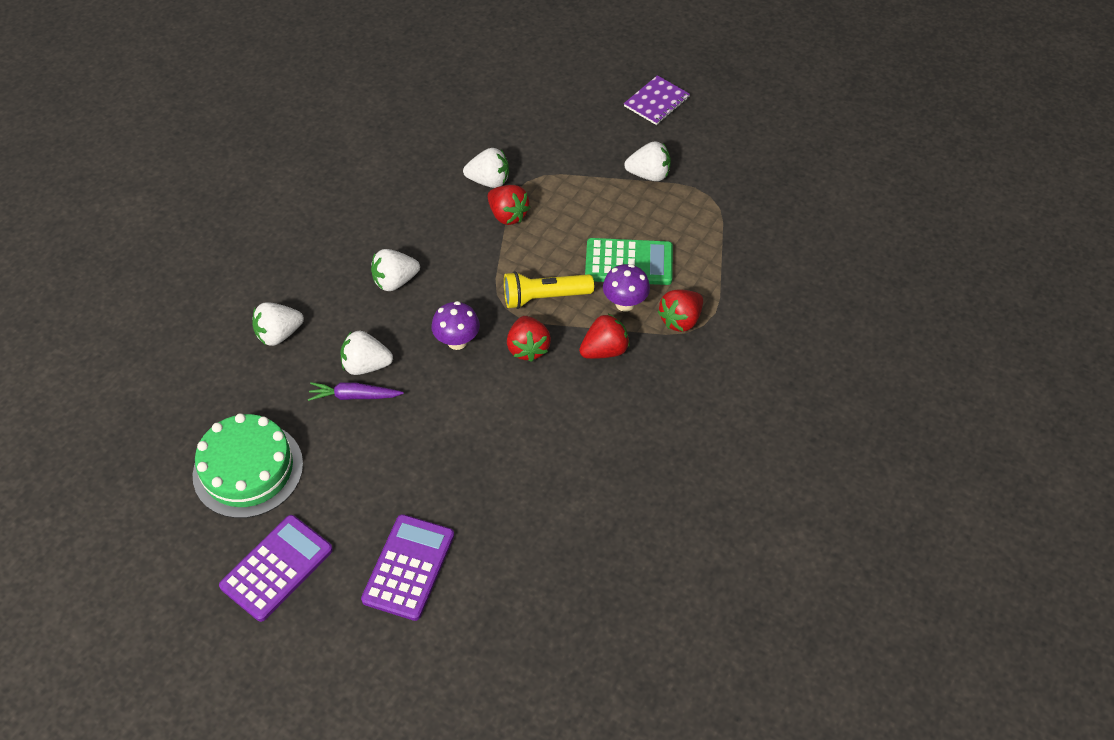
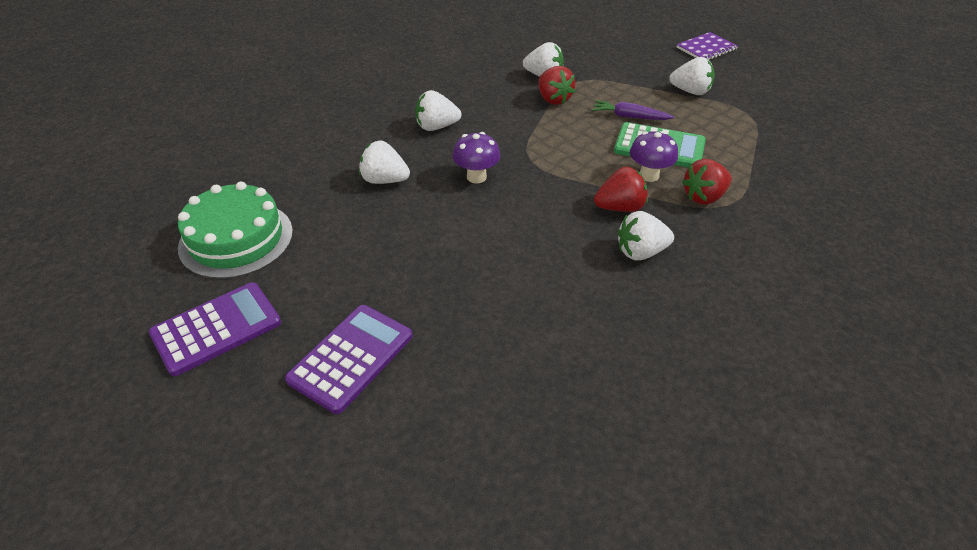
camera: 15 degrees right, 10 degrees down
white strawberry [252,302,304,346] -> white strawberry moved to [618,211,674,260]
purple carrot [308,382,404,401] -> purple carrot moved to [592,100,674,120]
yellow flashlight [504,271,594,309] -> none
red strawberry [507,316,551,362] -> none

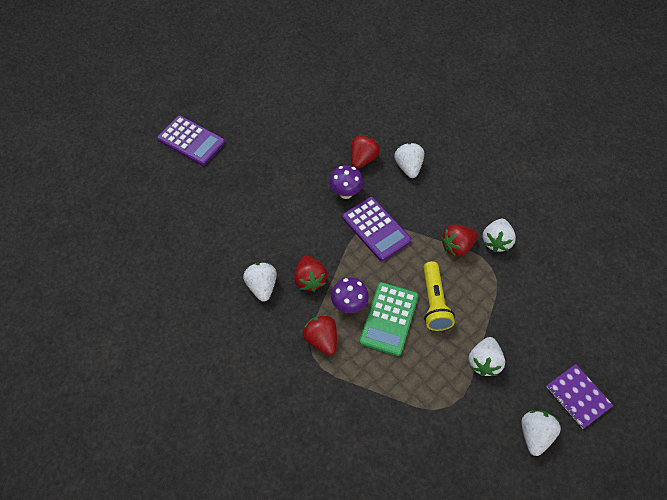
camera: 90 degrees right, 15 degrees up
purple calculator [149,282,281,376] -> purple calculator moved to [342,197,411,261]
green cake [178,182,293,279] -> none
white strawberry [359,141,410,184] -> white strawberry moved to [521,411,561,456]
purple carrot [592,100,674,120] -> yellow flashlight [424,261,455,331]
none -> red strawberry [351,135,380,169]

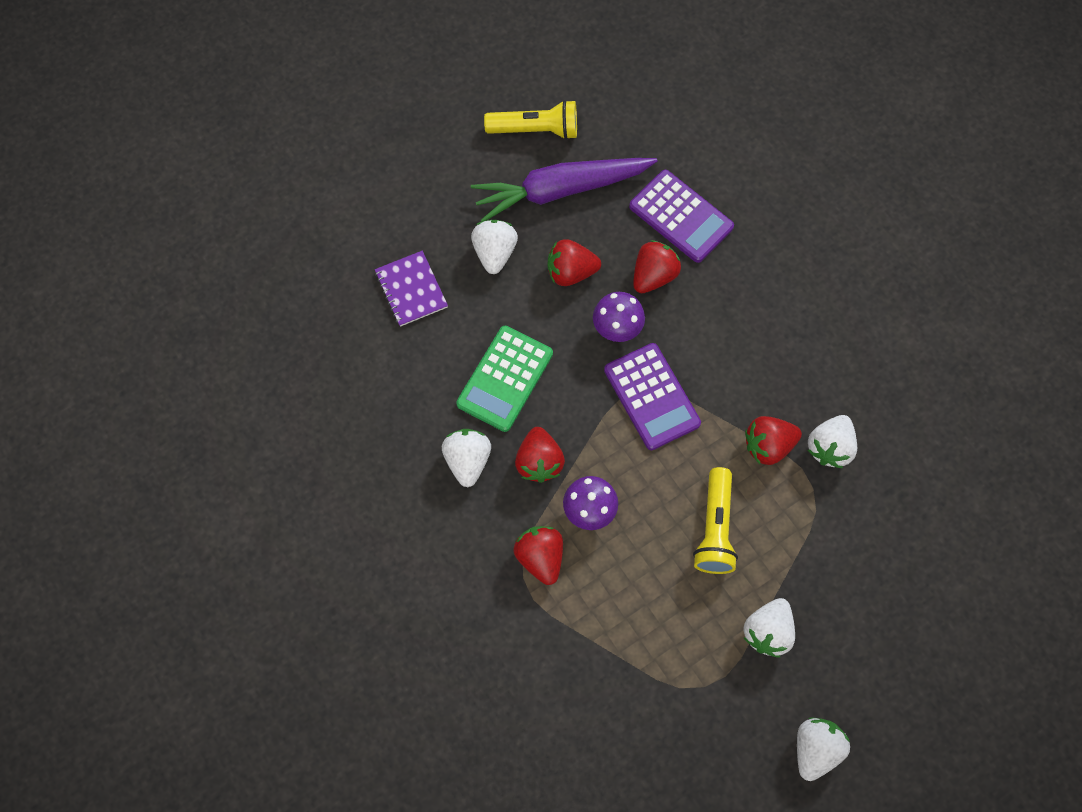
camera: 10 degrees right, 10 degrees up
purple calculator [157,115,225,166] -> purple calculator moved to [629,170,734,263]
green calculator [359,282,419,356] -> green calculator moved to [456,326,553,432]
white strawberry [394,143,424,178] -> white strawberry moved to [471,220,518,274]
purple notebook [546,364,613,429] -> purple notebook moved to [375,251,448,327]
none -> purple carrot [471,158,658,222]
none -> yellow flashlight [484,100,577,140]
none -> red strawberry [548,239,601,286]

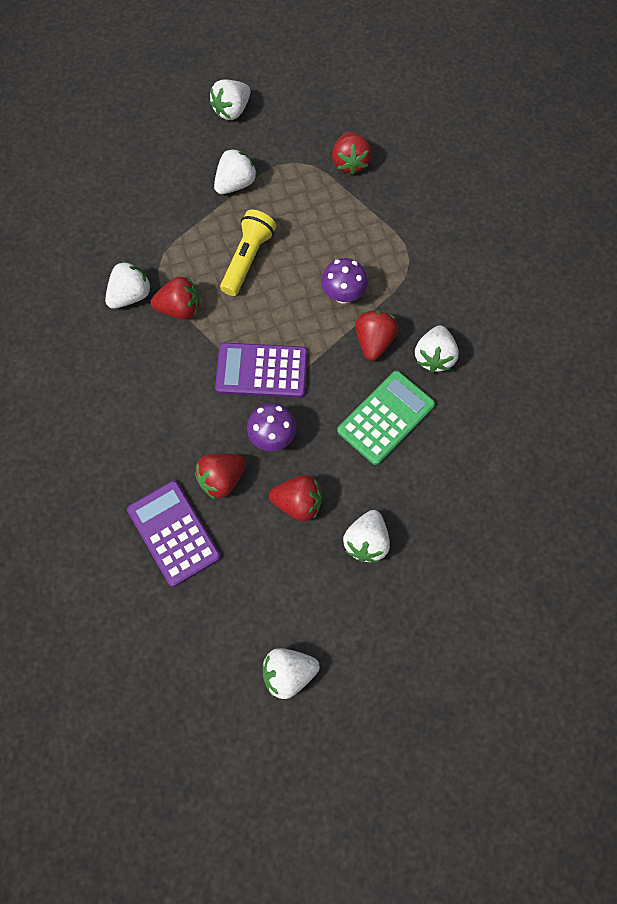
camera: 165 degrees left, 0 degrees up
purple notebook [375,251,448,327] -> none
purple carrot [471,158,658,222] -> none
yellow flashlight [484,100,577,140] -> white strawberry [263,648,320,699]
red strawberry [514,526,563,585] -> red strawberry moved to [332,132,372,175]
purple calculator [604,343,701,450] -> purple calculator turned 75 degrees counterclockwise [215,343,308,398]

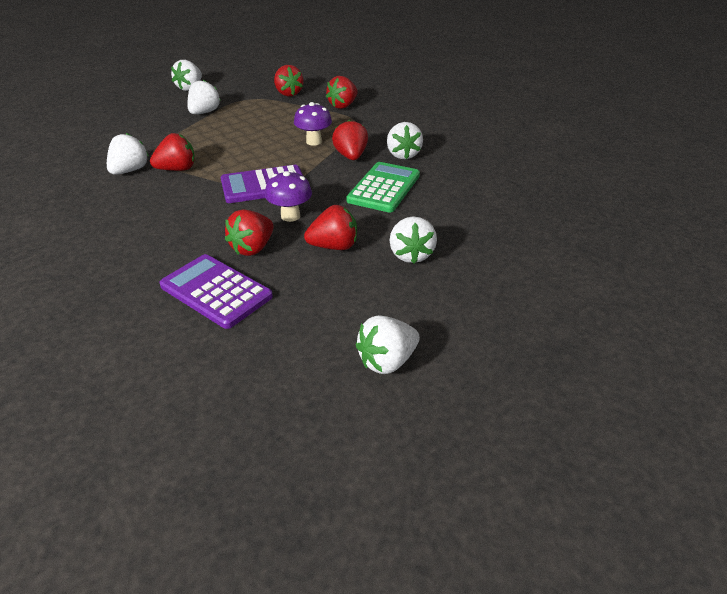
camera: 20 degrees left, 30 degrees down
yellow flashlight [220,210,276,296] -> none
none -> red strawberry [326,76,358,109]

